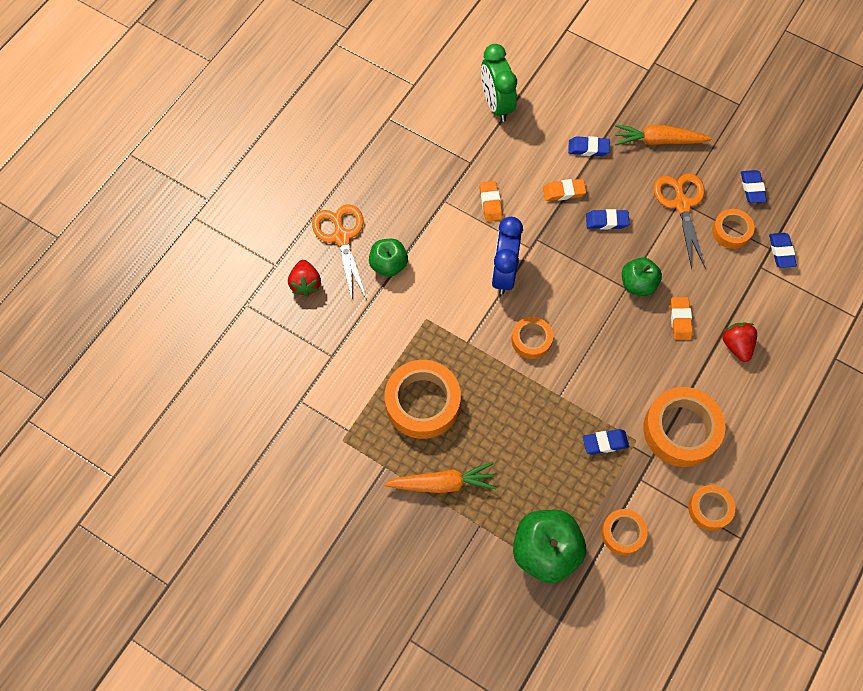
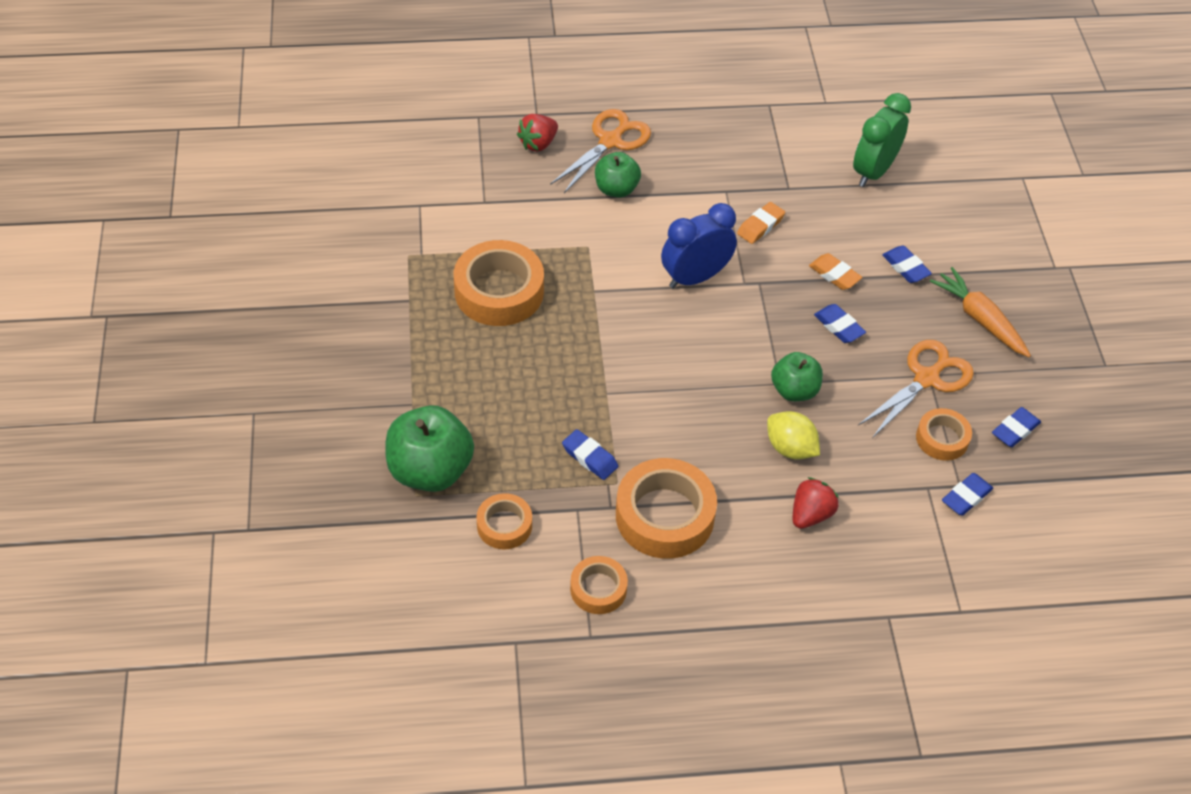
camera: 50 degrees right, 15 degrees down
orange carrot [384,462,497,493] -> none
orange tape [511,317,553,359] -> none
orange eraser [670,297,693,340] -> yellow lemon [767,411,820,460]

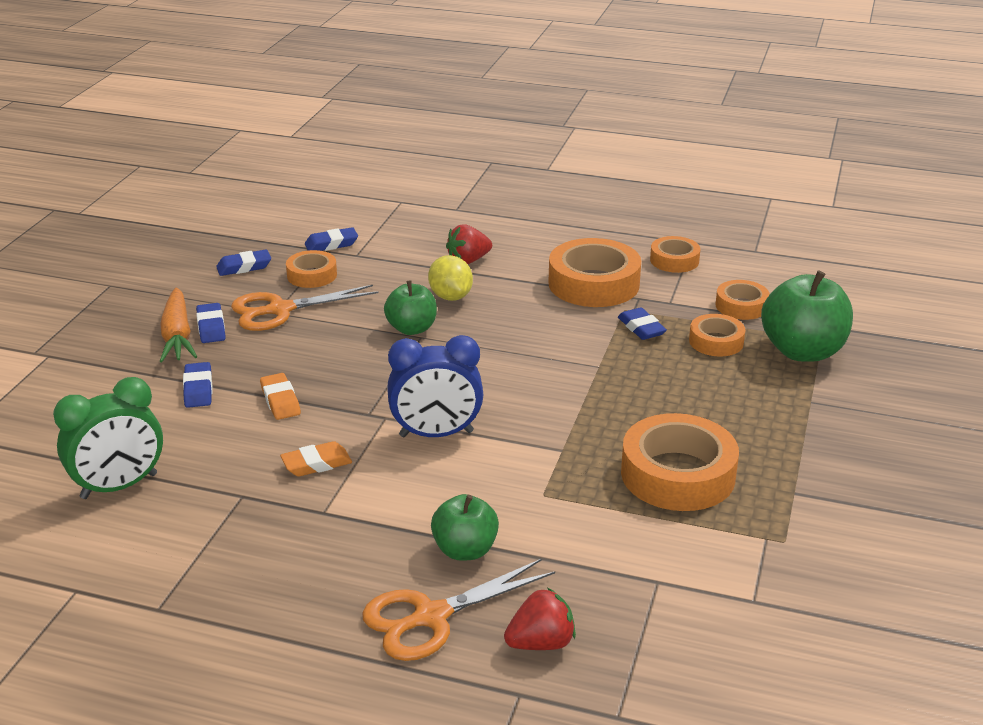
camera: 155 degrees left, 20 degrees down
blue eraser [814,304,866,343] -> blue eraser moved to [196,303,226,343]
none -> orange tape [689,314,745,357]

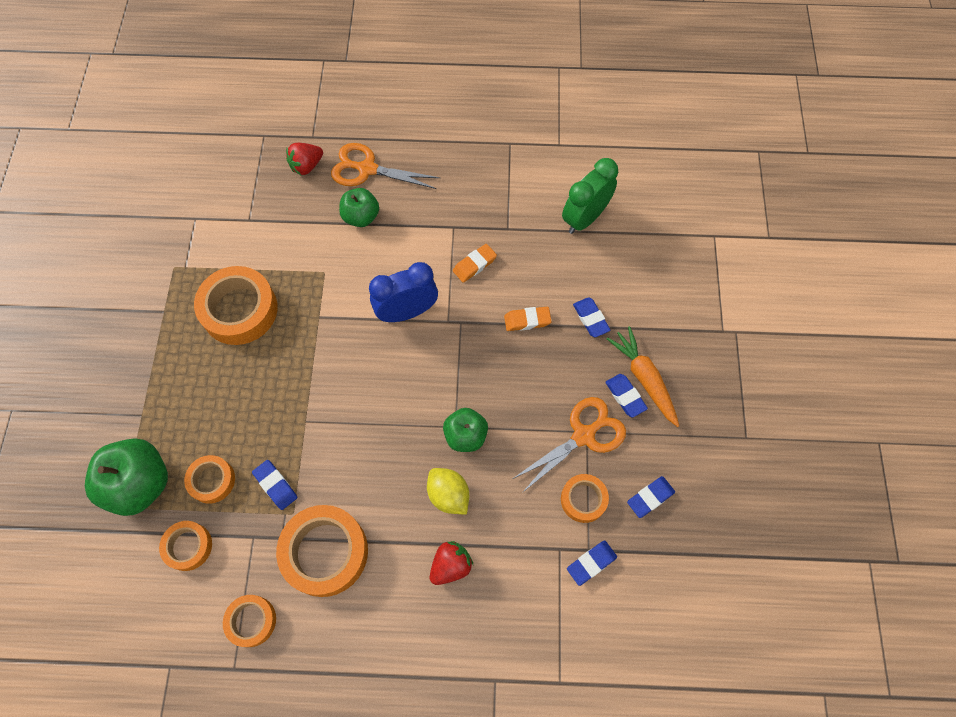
camera: 165 degrees right, 35 degrees up
orange eraser [260,373,301,420] -> orange eraser turned 60 degrees counterclockwise [504,307,552,331]
orange scissors [362,559,555,661] -> orange scissors turned 120 degrees counterclockwise [331,143,440,189]

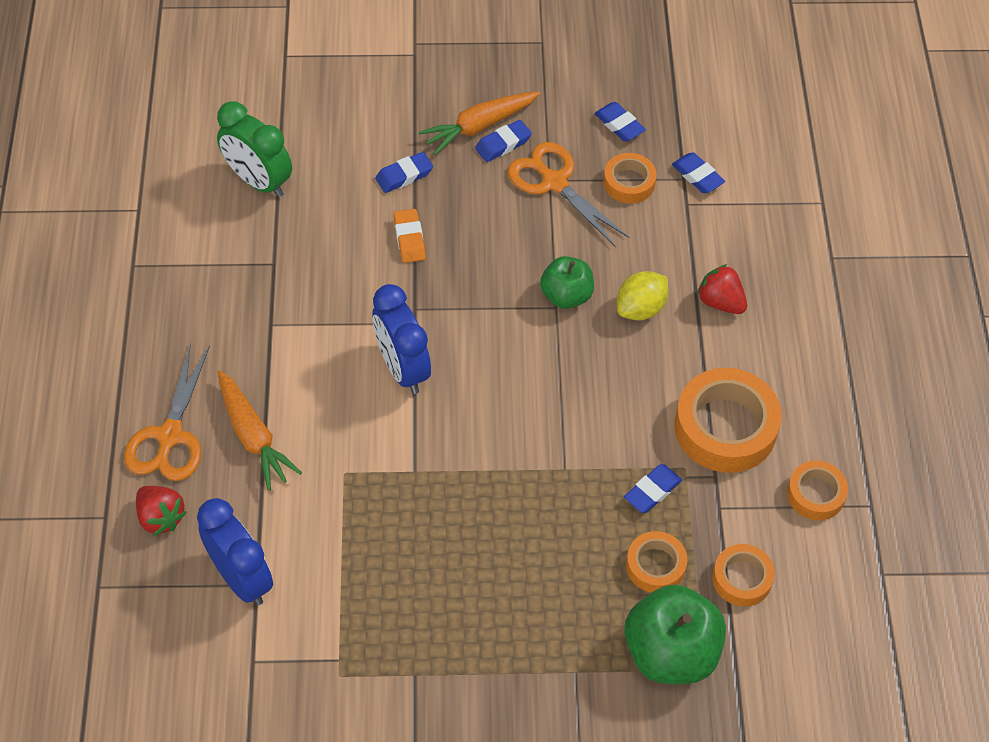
camera: 95 degrees left, 10 degrees down
orange tape [194,266,278,345] -> none
green apple [339,188,379,227] -> orange carrot [218,370,302,490]
orange eraser [453,244,497,283] -> none
none -> blue clock [197,498,273,605]

